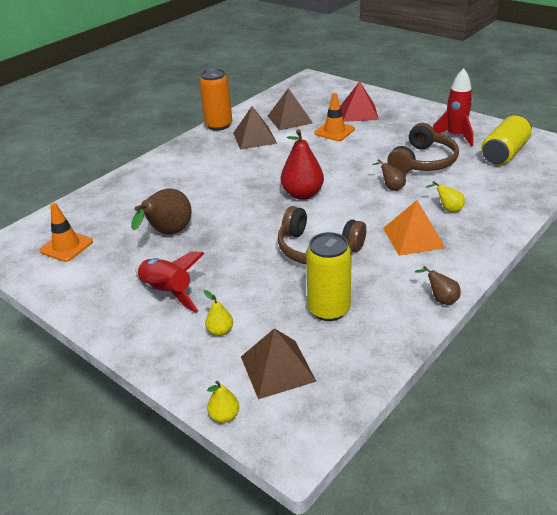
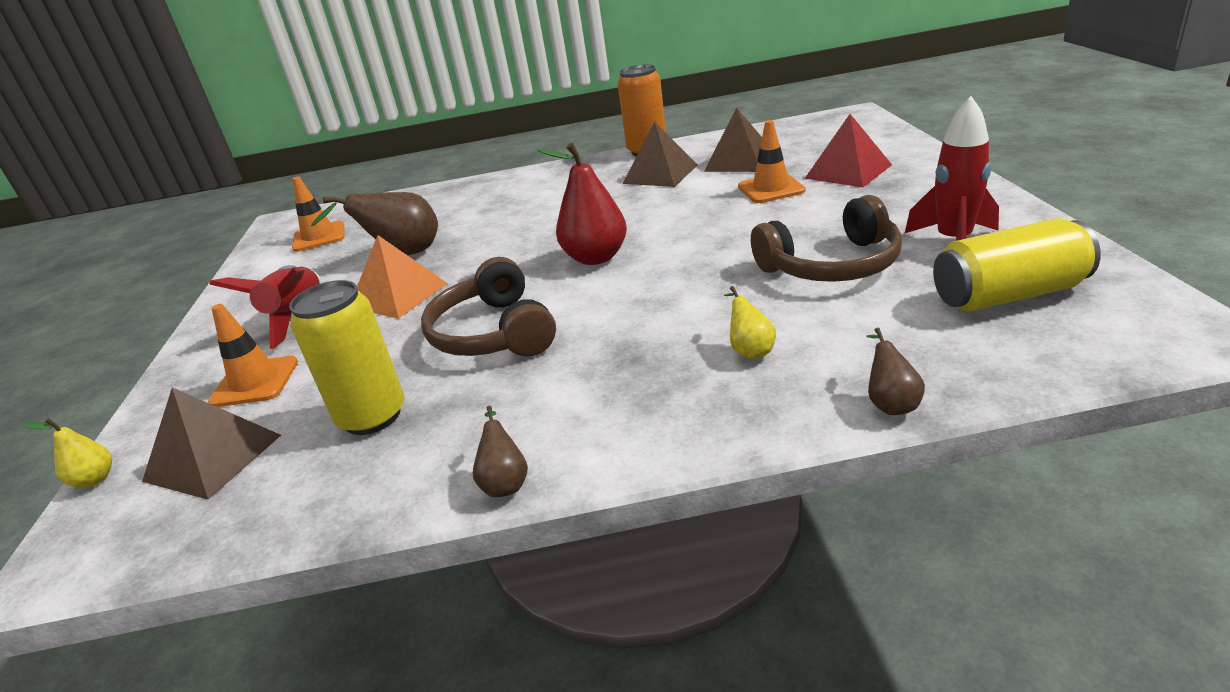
camera: 45 degrees right, 5 degrees down
yellow pear [204,290,233,336] -> orange traffic cone [208,304,298,407]
brown pear [372,159,406,191] -> brown pear moved to [866,328,925,415]
orange pyramid [383,200,446,256] -> orange pyramid moved to [357,235,448,319]

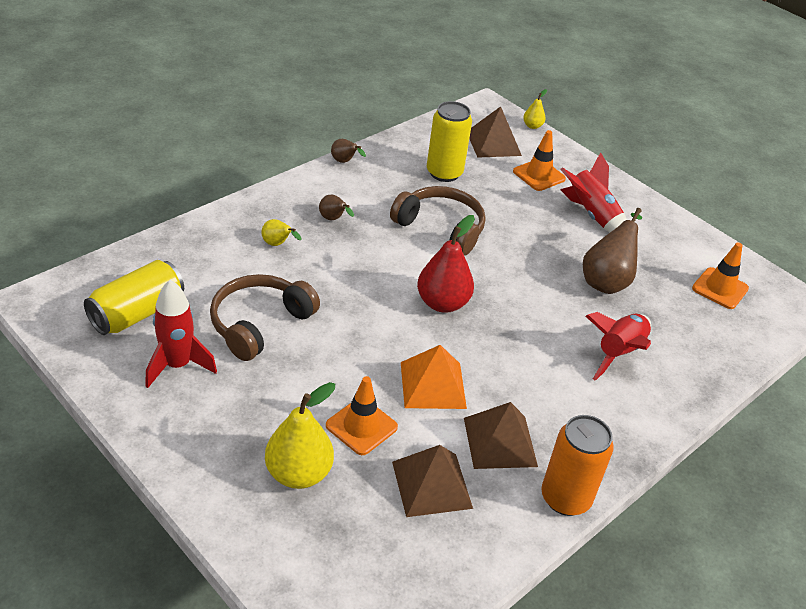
camera: 135 degrees right, 10 degrees up
orange pyramid [357,235,448,319] -> orange pyramid moved to [401,345,467,409]
red pyramid [805,114,892,187] -> yellow pear [265,382,335,489]
brown pear [866,328,925,415] -> brown pear moved to [319,195,354,220]
none -> red rocket [585,312,651,381]

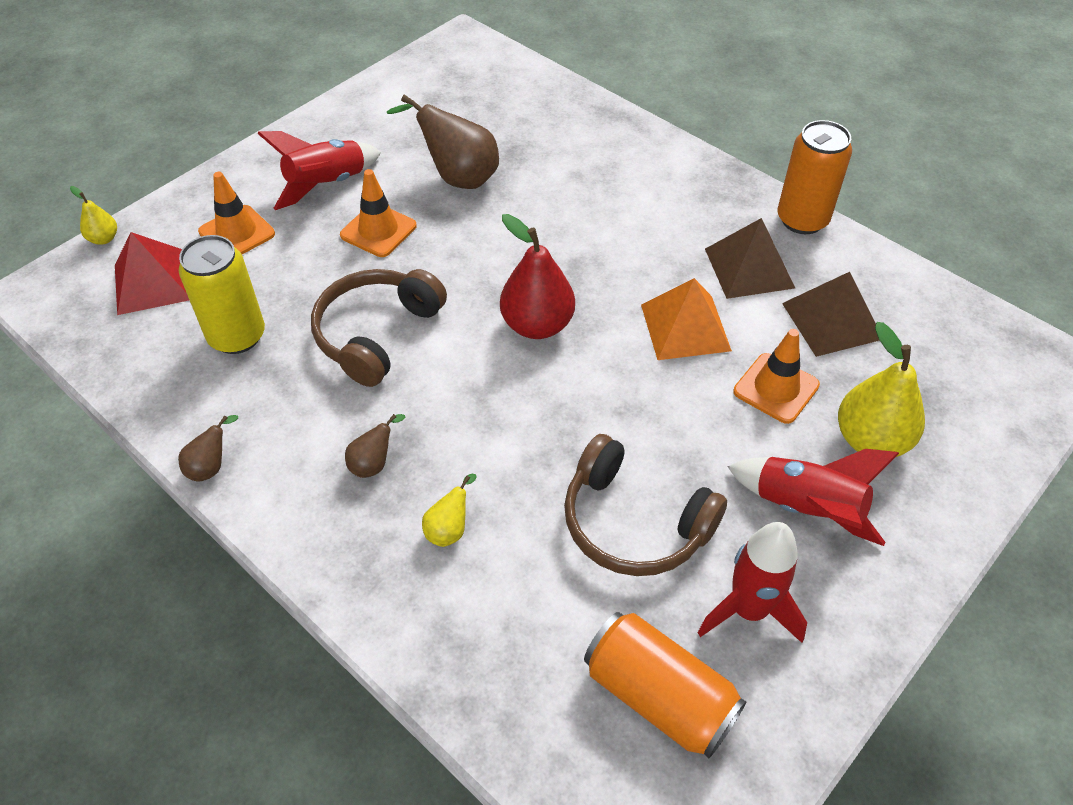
camera: 90 degrees left, 10 degrees up
yellow can [84,260,184,335] -> orange can [584,612,747,759]
brown pyramid [469,106,522,158] -> red pyramid [115,232,189,315]
red rocket [585,312,651,381] -> red rocket moved to [727,449,899,546]
orange traffic cone [692,243,749,309] -> orange traffic cone moved to [340,169,417,257]

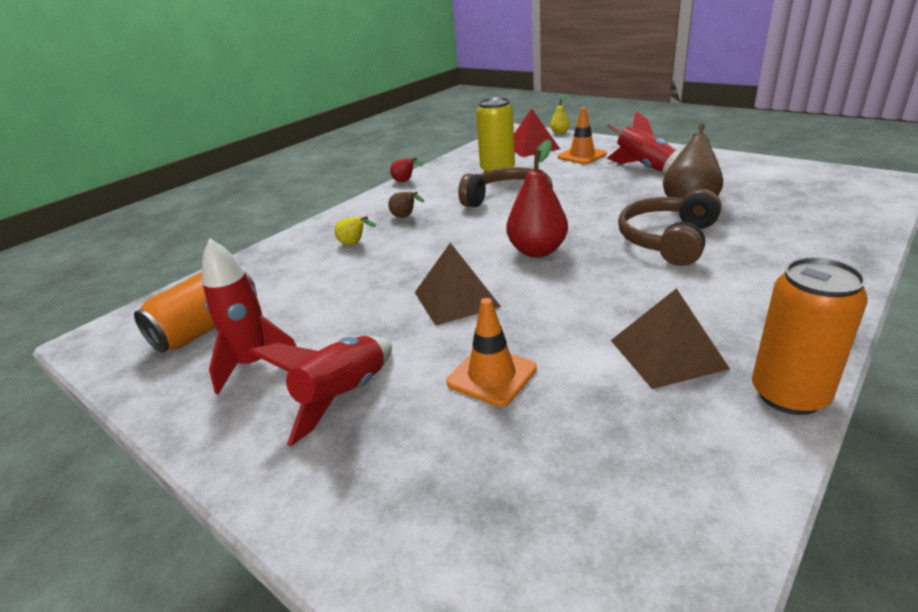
camera: 90 degrees right, 20 degrees down
brown pear [178,415,238,482] -> red pear [390,158,423,182]
orange traffic cone [340,169,417,257] -> none
brown headphones [564,434,727,576] -> brown headphones moved to [618,189,722,266]
orange pyramid [641,278,732,360] -> none
brown pyramid [782,272,880,357] -> brown pyramid moved to [415,243,501,326]
yellow pear [838,322,925,457] -> none

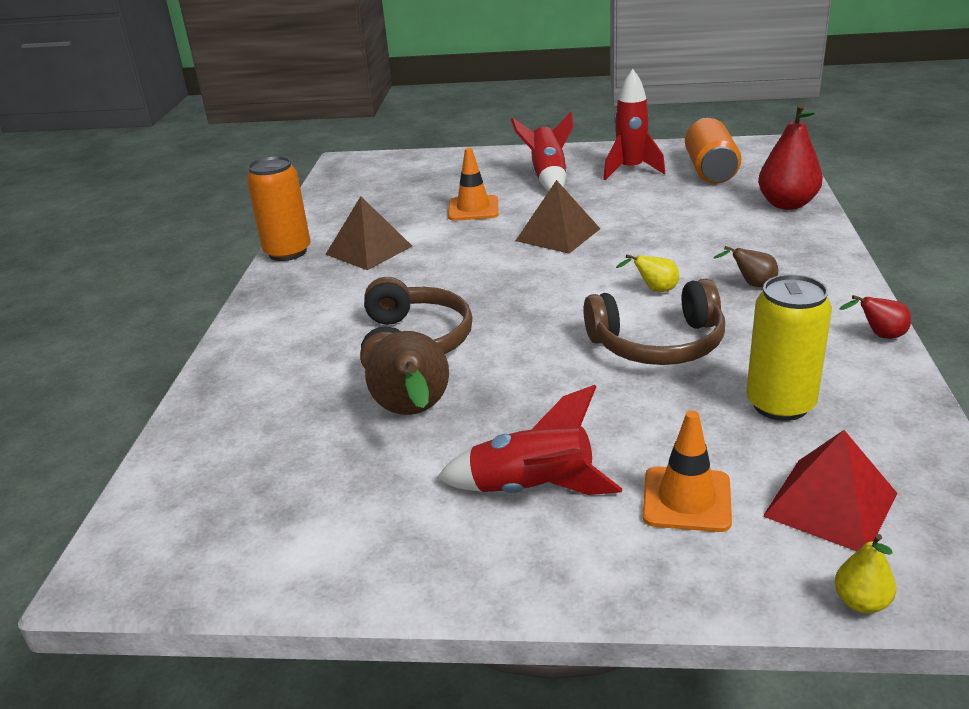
camera: 145 degrees right, 0 degrees up
yellow pear [335,216,376,245] -> yellow pear moved to [616,254,679,292]
red pear [506,140,568,258] -> red pear moved to [758,104,823,210]

